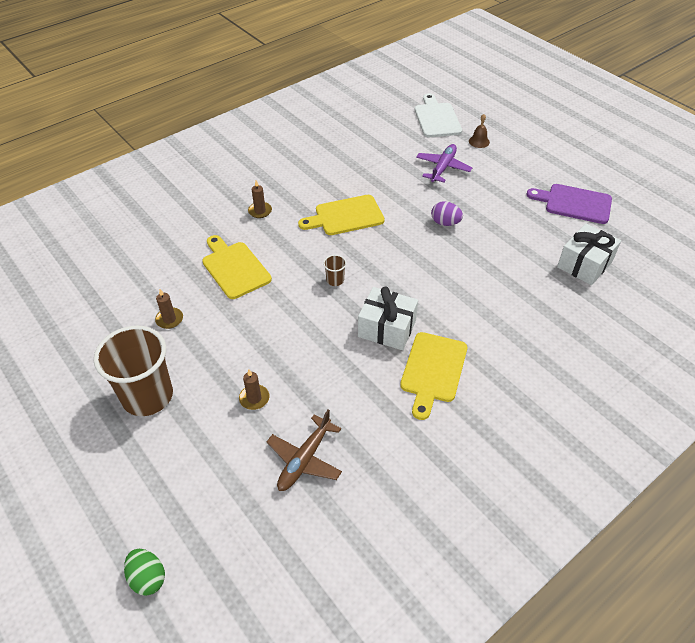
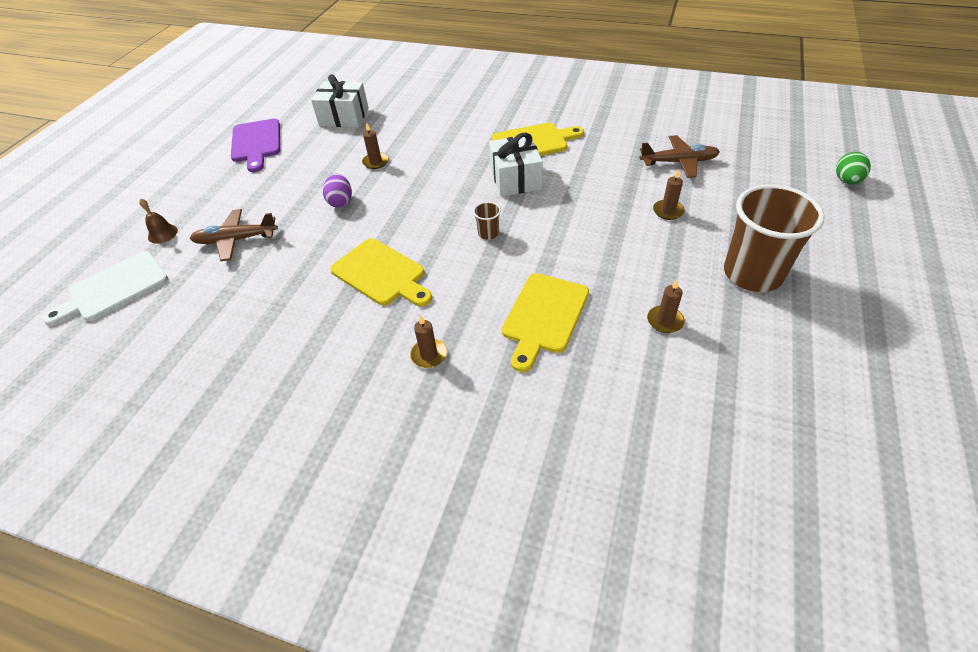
camera: 120 degrees left, 0 degrees up
purple plane [416,144,472,183] -> brown plane [190,209,278,261]
none -> brown candle [362,122,389,169]

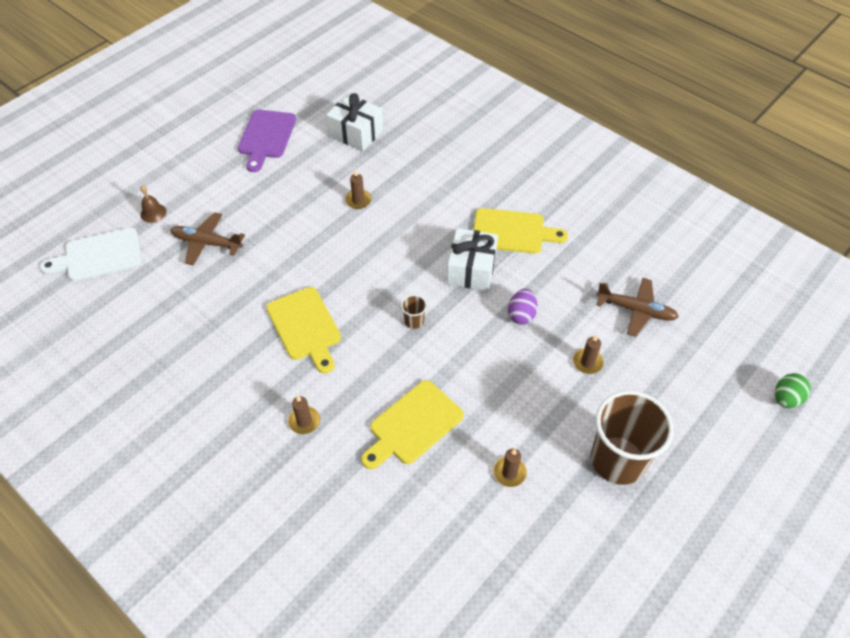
camera: 20 degrees right, 5 degrees up
purple egg [323,174,352,207] -> purple egg moved to [508,289,537,325]

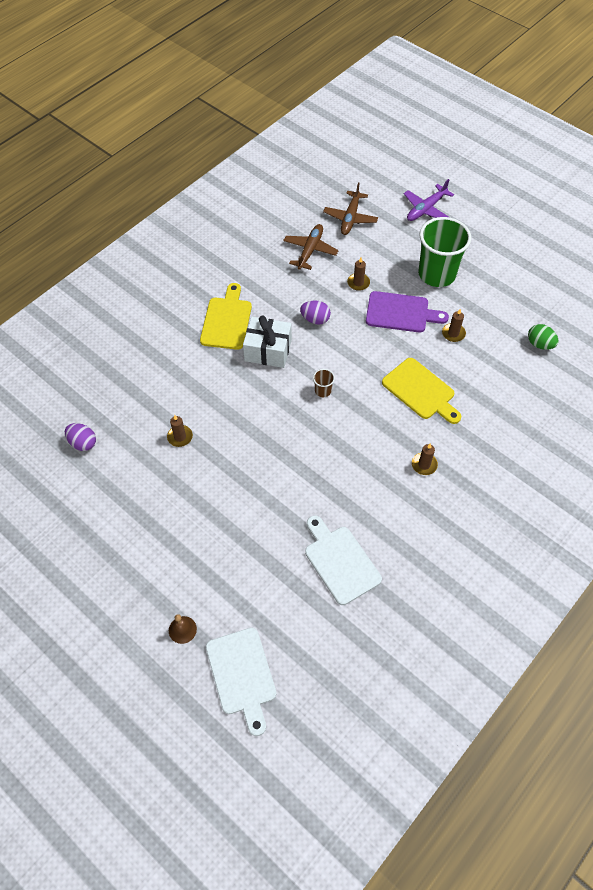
camera: 90 degrees left, 5 degrees up
brown plane [170,212,245,266] -> brown plane moved to [323,182,378,235]
purple cutting board [238,110,296,172] -> purple cutting board moved to [366,291,449,332]
yellow cutting board [266,287,341,374] -> none
white gift [326,93,383,151] -> purple egg [65,423,96,451]
brown cup [591,390,674,485] -> green cup [418,217,471,287]
green egg [775,373,811,408] -> green egg moved to [528,324,558,350]
none -> white cutting board [305,516,382,605]
none -> purple plane [404,179,454,221]

